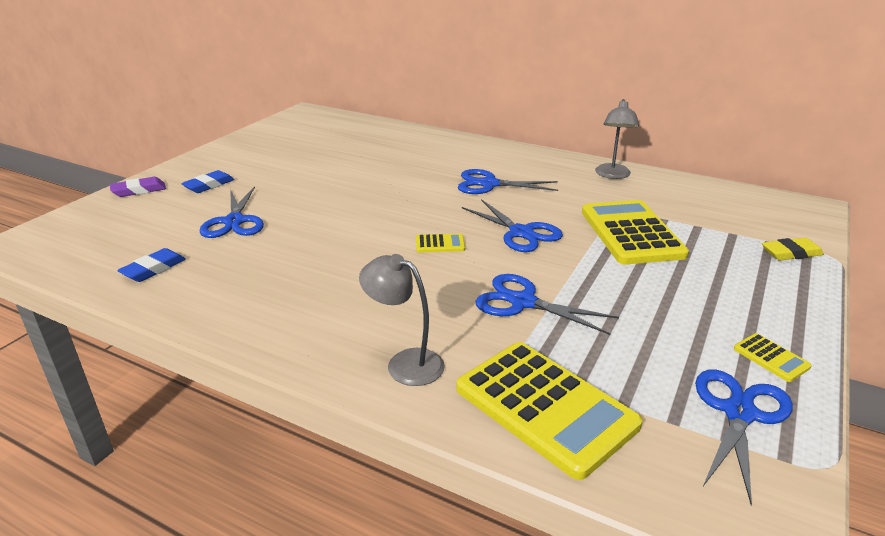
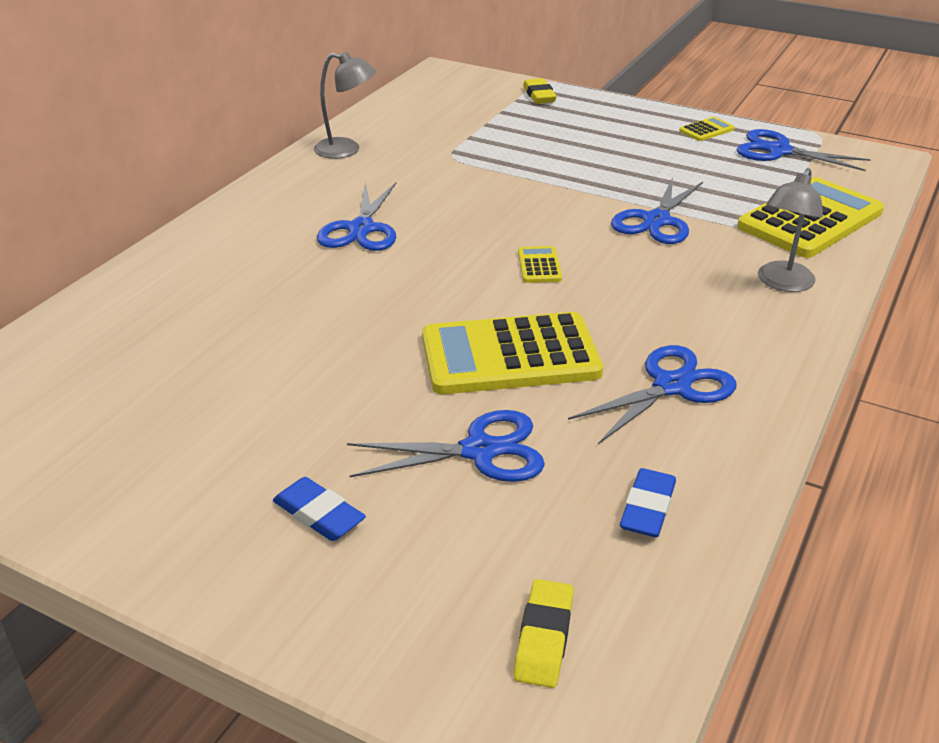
camera: 90 degrees left, 5 degrees up
purple eraser [110,177,166,197] -> none
blue eraser [117,248,186,282] -> blue eraser turned 75 degrees clockwise [620,468,676,537]
blue scissors [462,199,563,252] -> blue scissors moved to [568,345,737,444]
yellow calculator [582,200,689,264] -> yellow calculator moved to [422,312,603,394]
none -> yellow eraser [514,579,574,688]

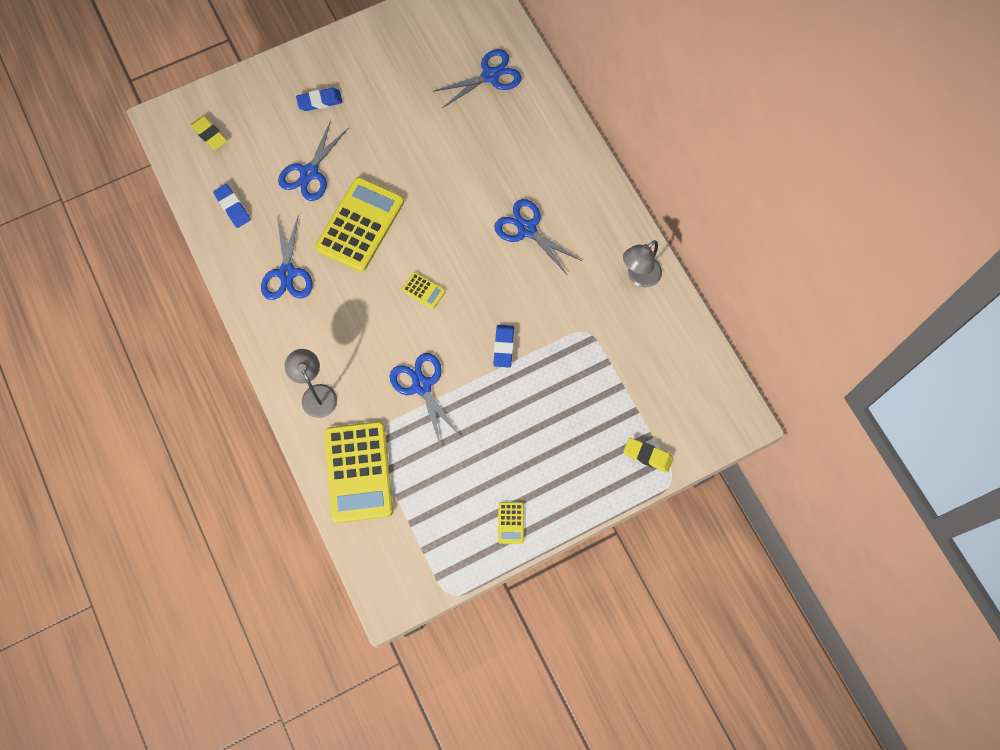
camera: 125 degrees right, 35 degrees up
blue scissors [736,129,871,171] -> blue scissors moved to [433,49,522,108]
none -> blue eraser [493,325,514,368]

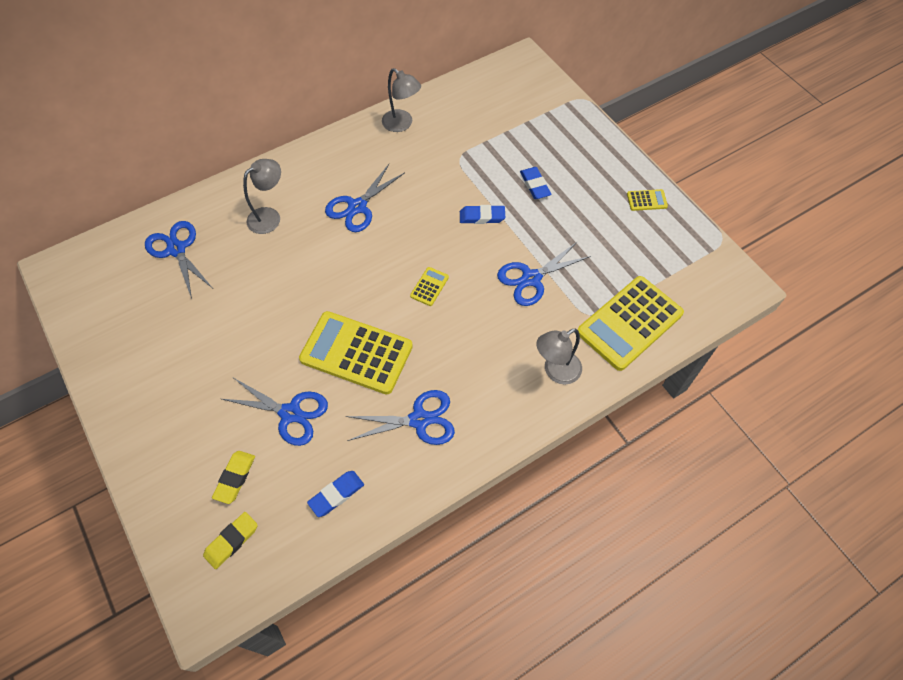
camera: 95 degrees left, 10 degrees down
blue eraser [296,88,342,111] -> blue eraser moved to [520,167,551,199]
yellow calculator [325,421,393,523] -> yellow calculator turned 150 degrees clockwise [578,276,684,371]
yellow eraser [623,438,673,472] -> yellow eraser moved to [212,451,255,504]
none -> grey lamp [243,159,281,234]

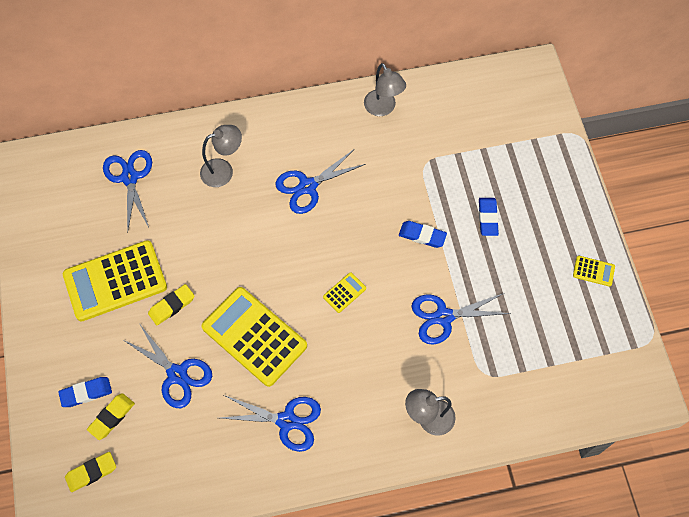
camera: 20 degrees right, 5 degrees up
blue eraser [307,471,364,517] -> blue eraser moved to [58,377,112,407]
yellow calculator [578,276,684,371] -> yellow calculator moved to [63,240,167,322]
none -> yellow eraser [148,284,195,325]

